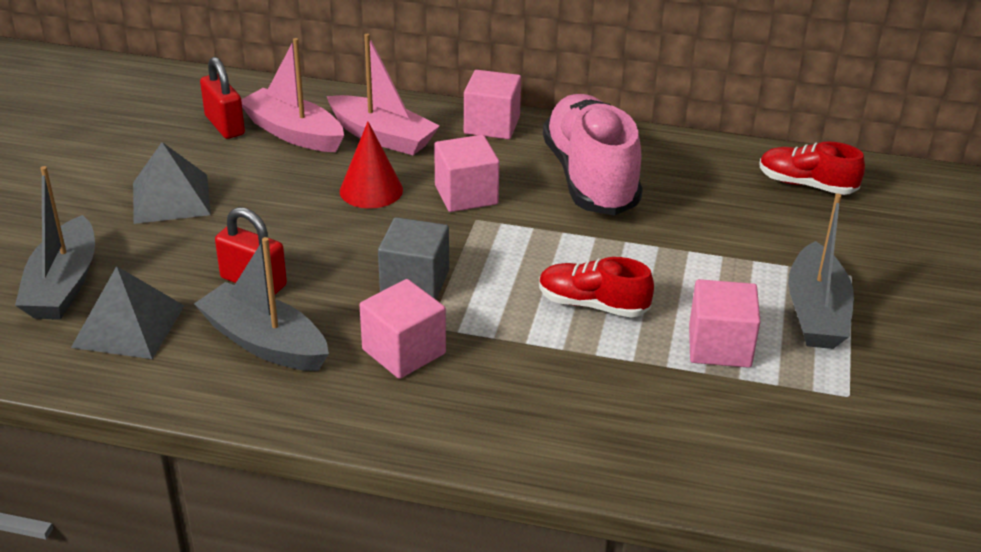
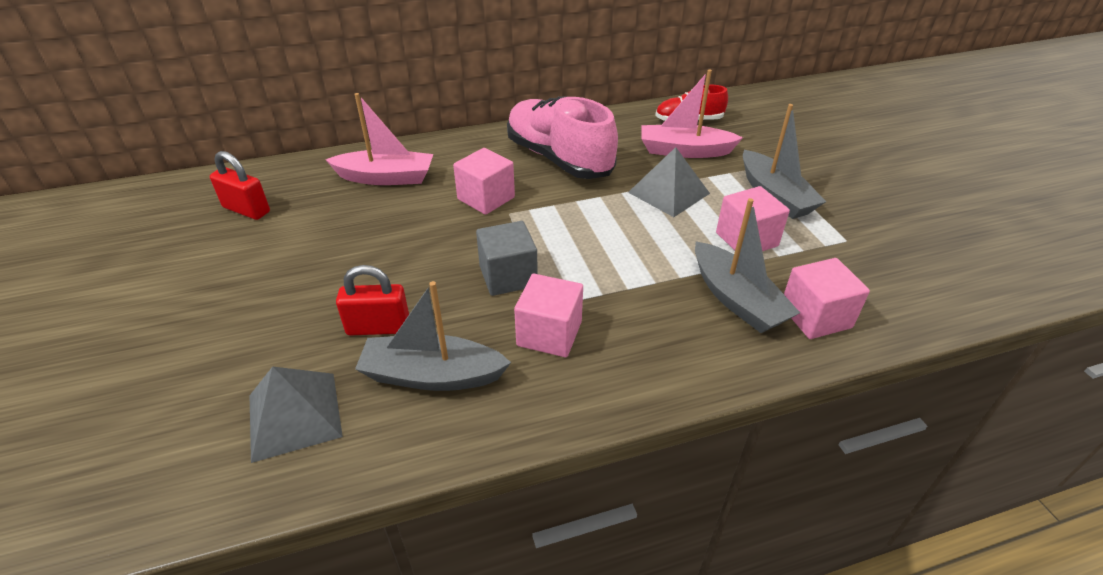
camera: 30 degrees left, 5 degrees up
grey boat [15,166,95,320] -> grey boat moved to [695,198,800,333]
grey pyramid [133,142,211,224] -> grey pyramid moved to [628,147,710,217]
pink boat [241,38,344,152] -> pink boat moved to [641,70,743,158]
red cone [340,122,403,209] -> none
pink cube [464,70,521,139] -> pink cube moved to [784,258,870,339]
red shoe [539,257,654,318] -> none

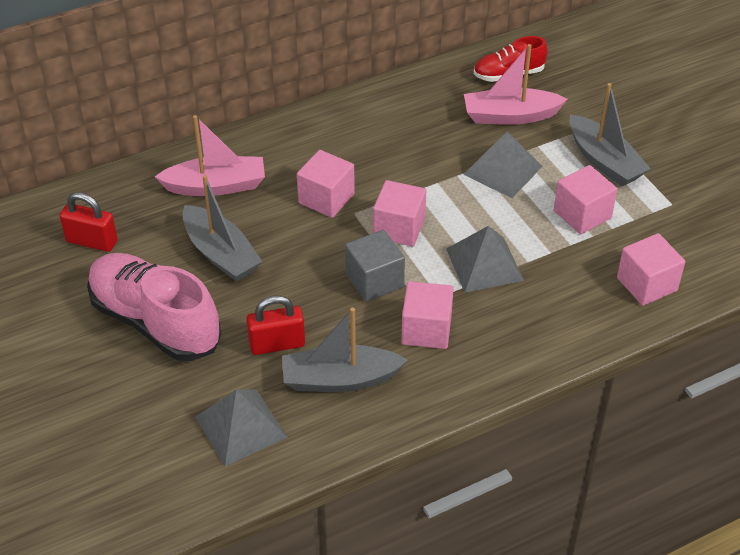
camera: 10 degrees left, 5 degrees up
pink shoe [507,96,618,179] -> pink shoe moved to [87,253,221,361]
grey boat [695,198,800,333] -> grey boat moved to [182,175,263,281]
none -> pink cube [373,180,426,246]
none -> grey pyramid [446,226,524,293]

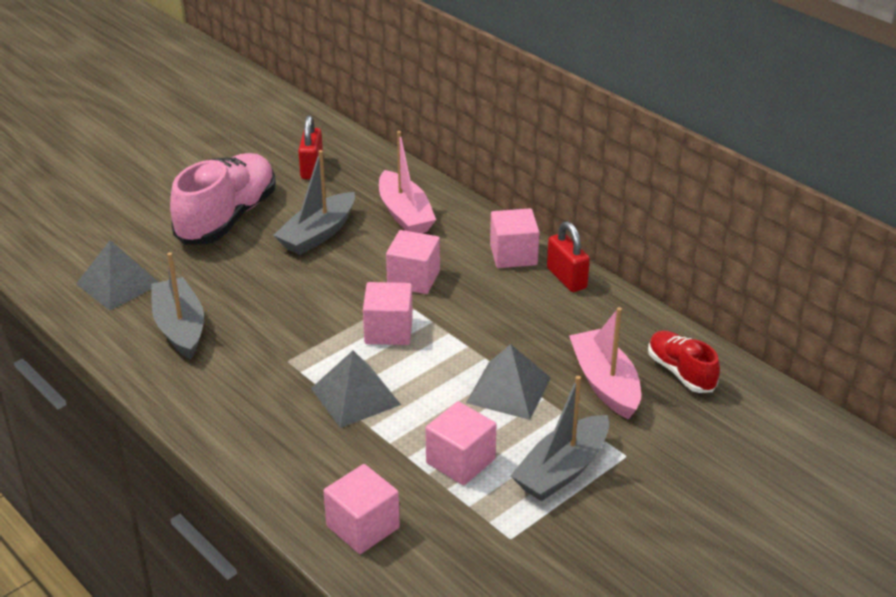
camera: 75 degrees right, 10 degrees down
red padlock [246,295,305,355] -> red padlock moved to [547,221,590,292]
grey cube [345,230,405,302] -> none
pink cube [401,281,454,349] -> pink cube moved to [490,208,539,268]

